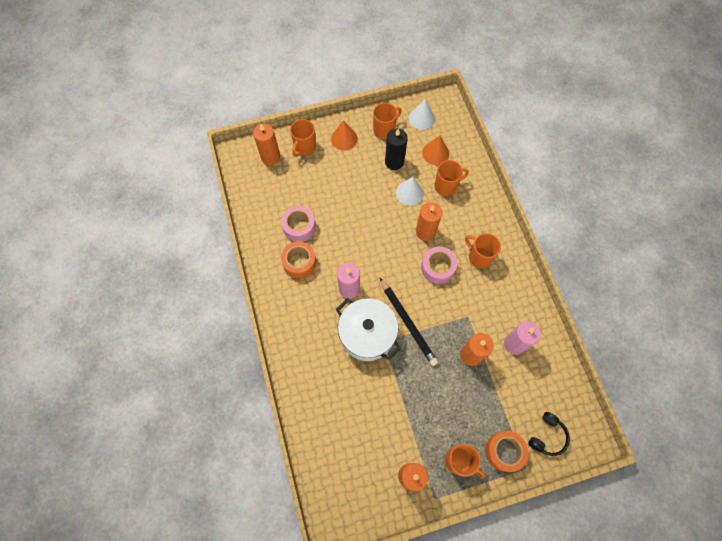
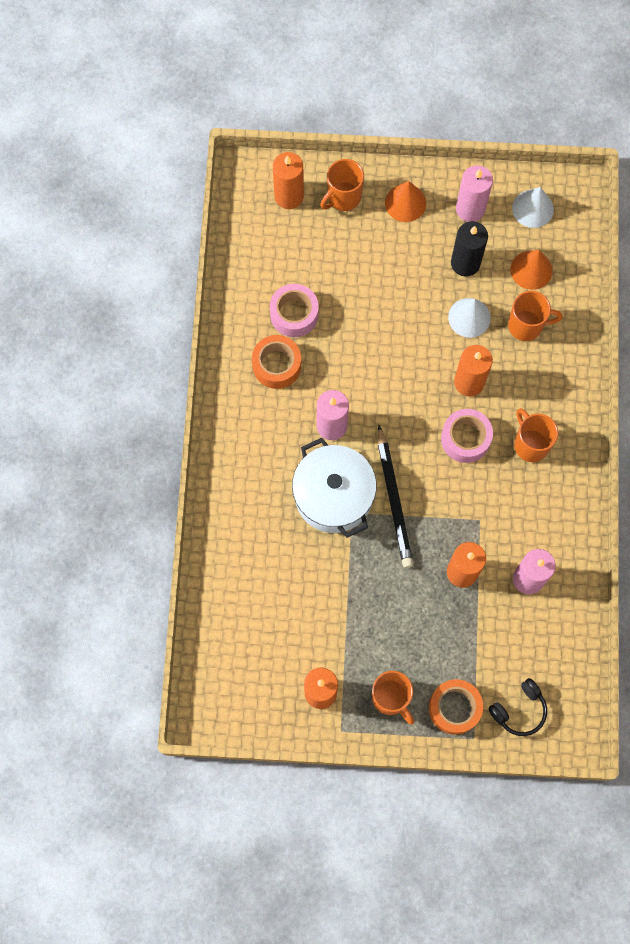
camera: 20 degrees right, 5 degrees up
orange mug [373,103,401,139] -> pink candle [456,165,493,222]

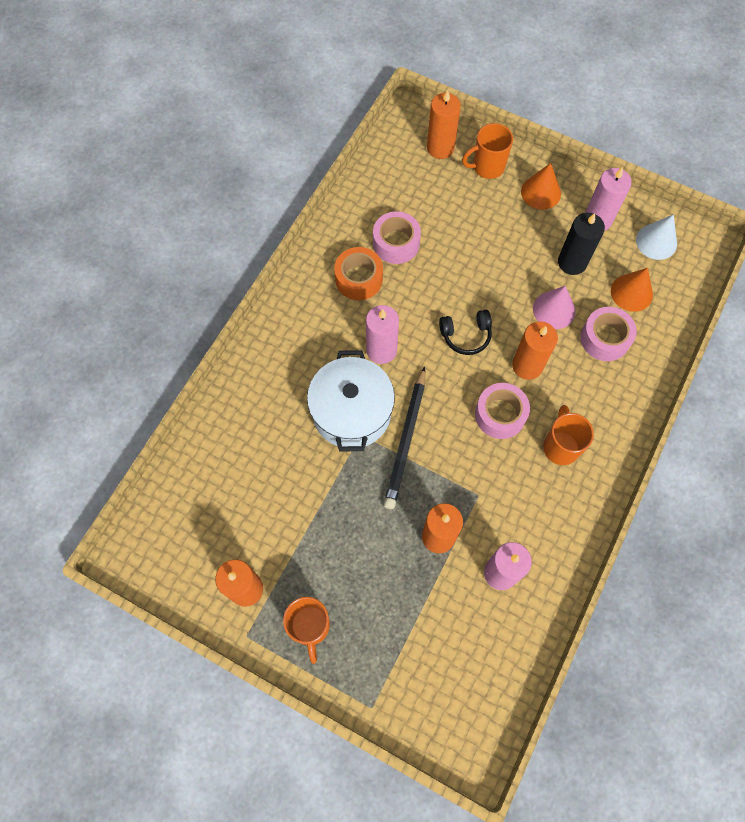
camera: 25 degrees right, 5 degrees down
orange tape [429,679,483,735] -> none
white cone [448,298,491,338] -> pink cone [533,286,575,329]
black headphones [489,678,547,736] -> black headphones moved to [439,310,492,355]
orange mug [508,291,562,341] -> pink tape [581,307,637,361]

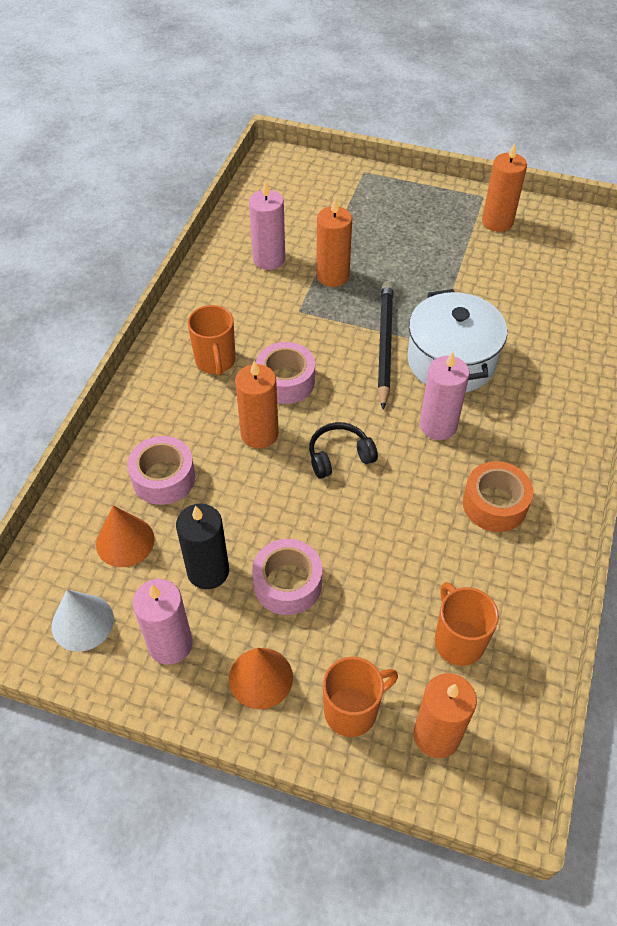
camera: 170 degrees right, 15 degrees down
orange mug [283,597,330,664] -> orange mug moved to [435,582,499,666]
pink tape [373,211,421,264] -> pink tape moved to [252,539,322,615]
pink cone [533,286,575,329] -> none

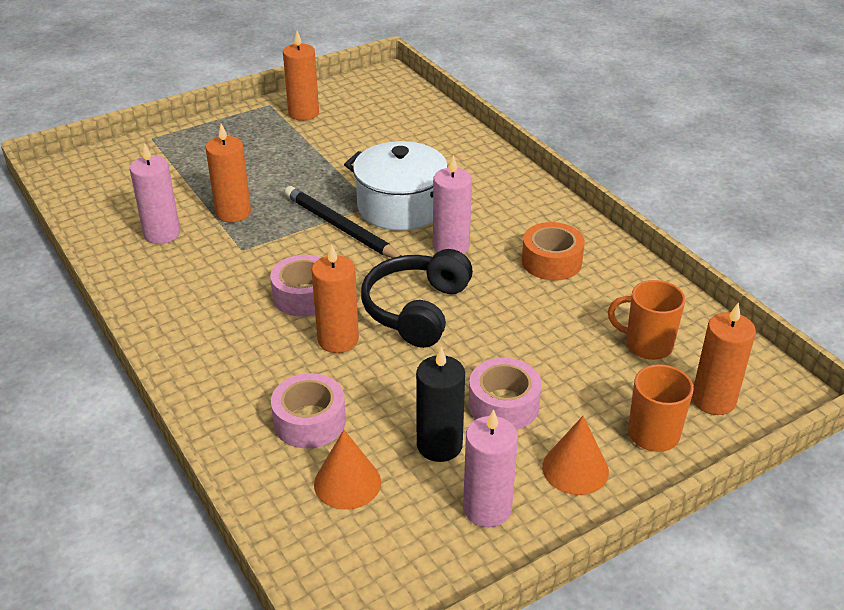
camera: 50 degrees left, 15 degrees down
white cone [52,590,114,652] -> none
orange mug [188,305,236,376] -> none
black headphones [309,422,378,479] -> black headphones [361,249,473,348], size x1.70

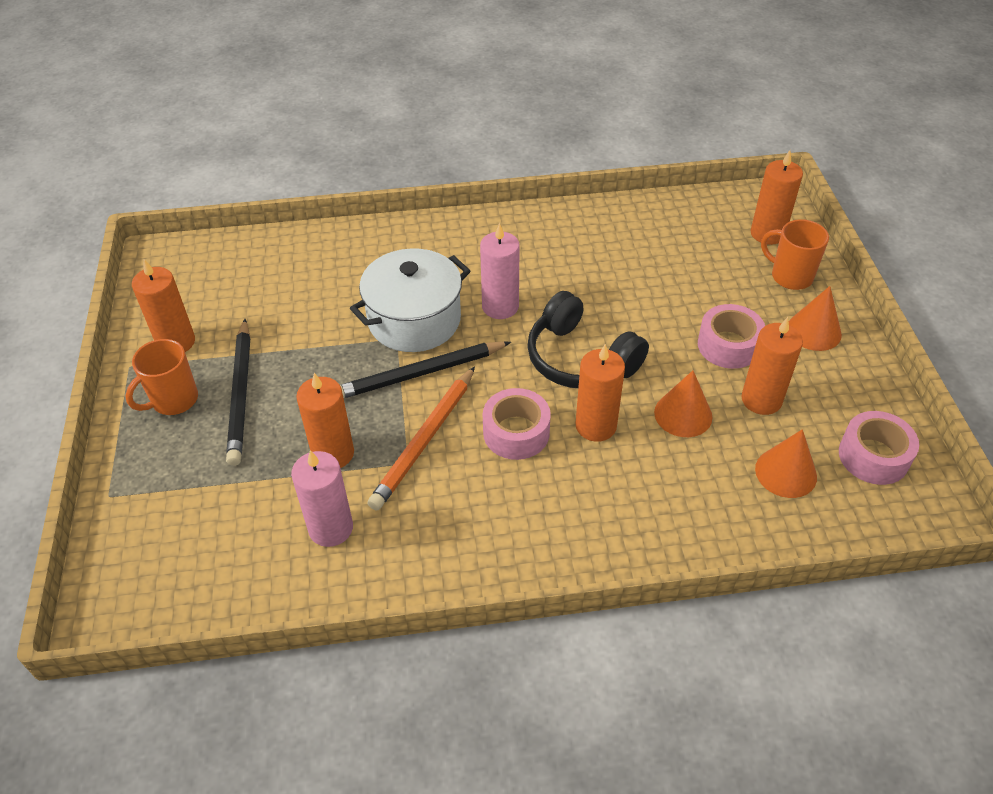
camera: 65 degrees left, 10 degrees up
pink tape [271,373,346,448] -> pink tape moved to [839,411,919,485]
black candle [416,347,465,462] -> orange candle [741,317,803,415]
pink candle [463,409,518,527] -> none
orange tape [522,222,585,281] -> none
orange mug [608,280,685,360] -> orange mug moved to [126,339,198,415]
none -> black pencil [226,319,250,466]
none -> orange pencil [367,366,475,511]
none -> orange cone [654,370,712,437]

